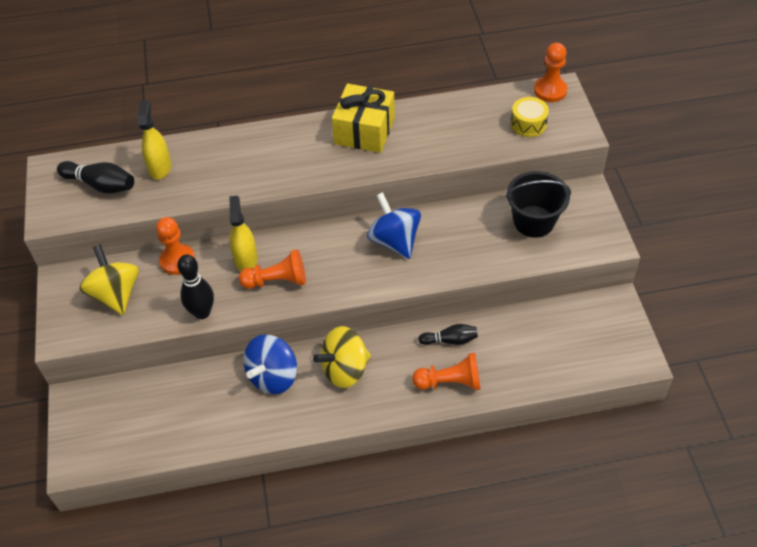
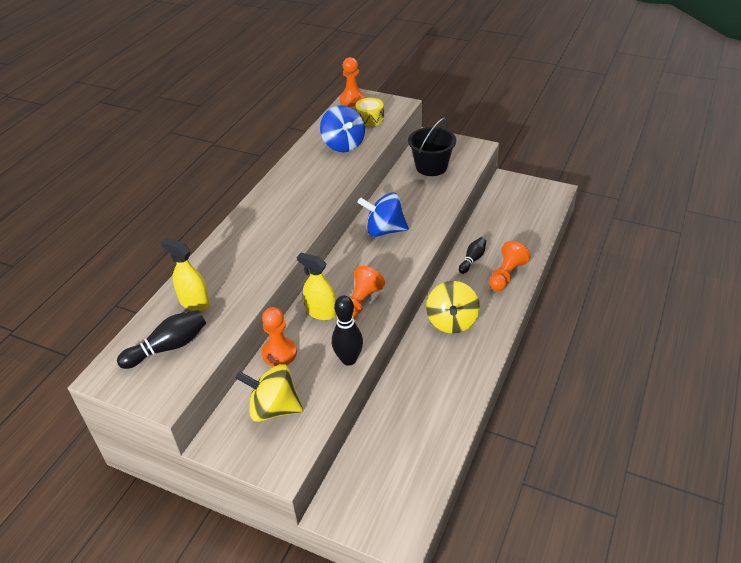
camera: 55 degrees left, 10 degrees down
blue spinning top [243,335,297,394] -> blue spinning top moved to [320,105,365,152]
yellow gift [332,83,395,153] -> none

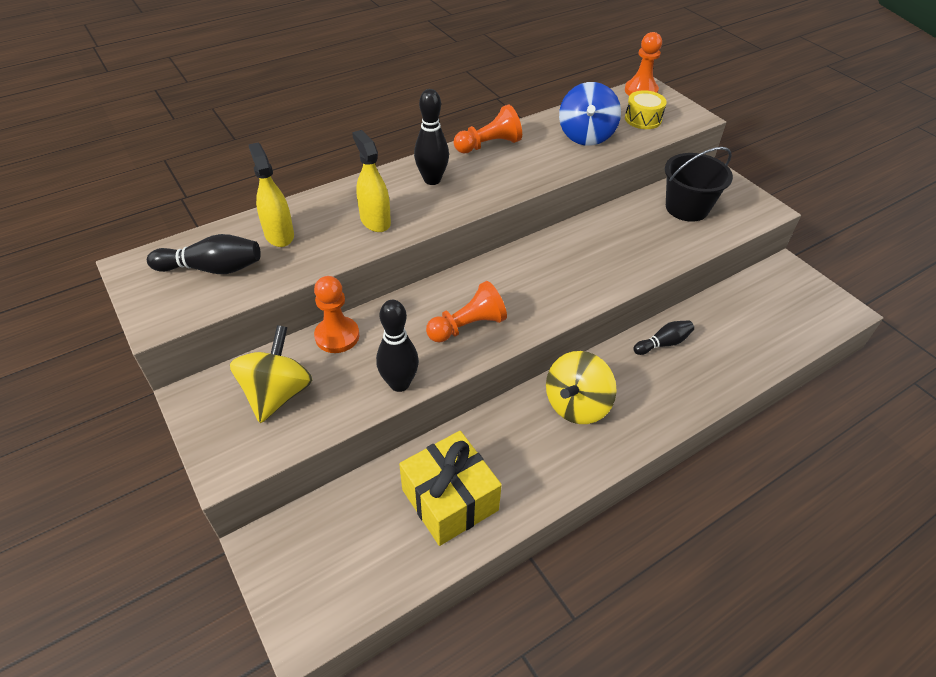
camera: 30 degrees right, 5 degrees up
yellow spinning top [236,364,303,422] -> yellow spinning top turned 60 degrees clockwise [230,325,312,423]
yellow spray bottle [297,253,337,320] -> yellow spray bottle moved to [352,130,391,232]
blue spinning top [357,193,409,237] -> none
orange pawn [489,241,531,291] -> orange pawn moved to [454,105,522,153]
none -> yellow gift [399,431,502,546]
none -> black bowling pin [414,89,449,185]

